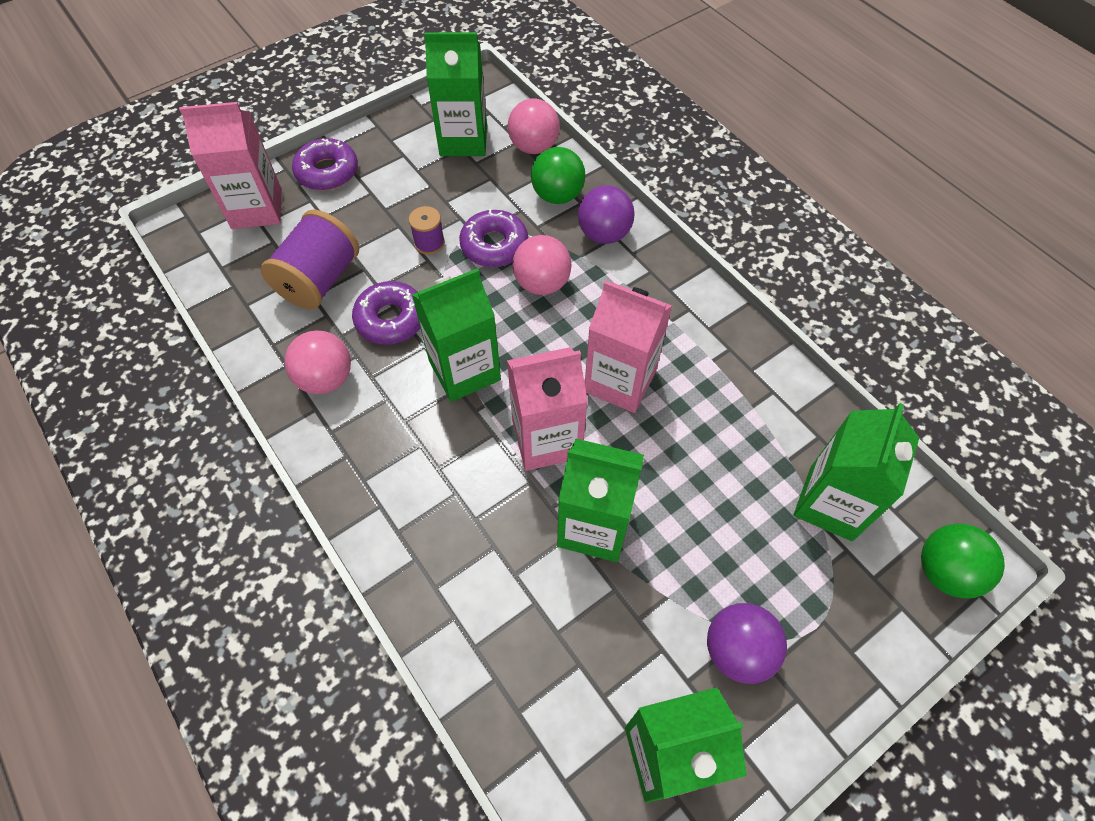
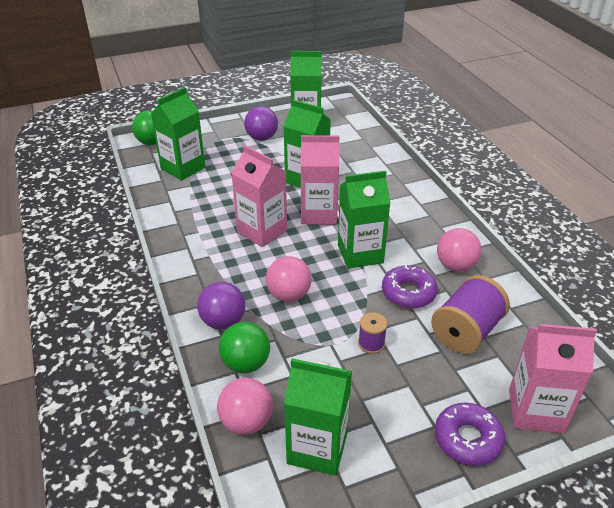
camera: 165 degrees left, 20 degrees down
purple donut [459,209,528,267] -> none

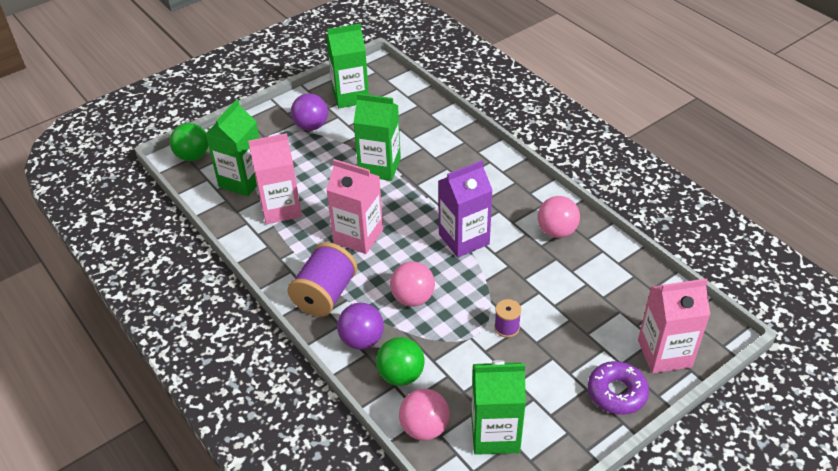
camera: 15 degrees left, 5 degrees up
pink carton [301,135,339,225] -> pink carton moved to [248,133,302,224]
green carton [338,171,390,269] -> purple carton [438,160,493,258]
purple donut [382,265,438,308] -> none
purple spool [431,275,510,354] -> purple spool moved to [287,242,357,317]

